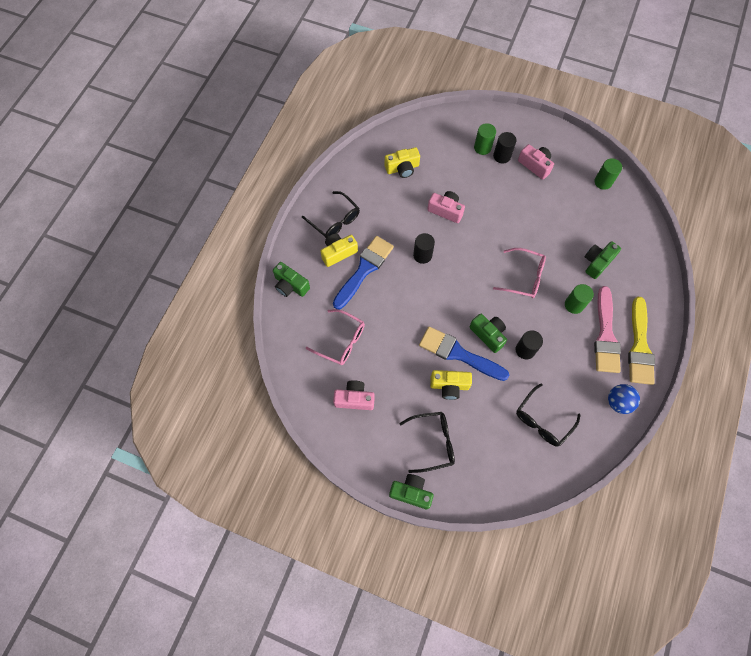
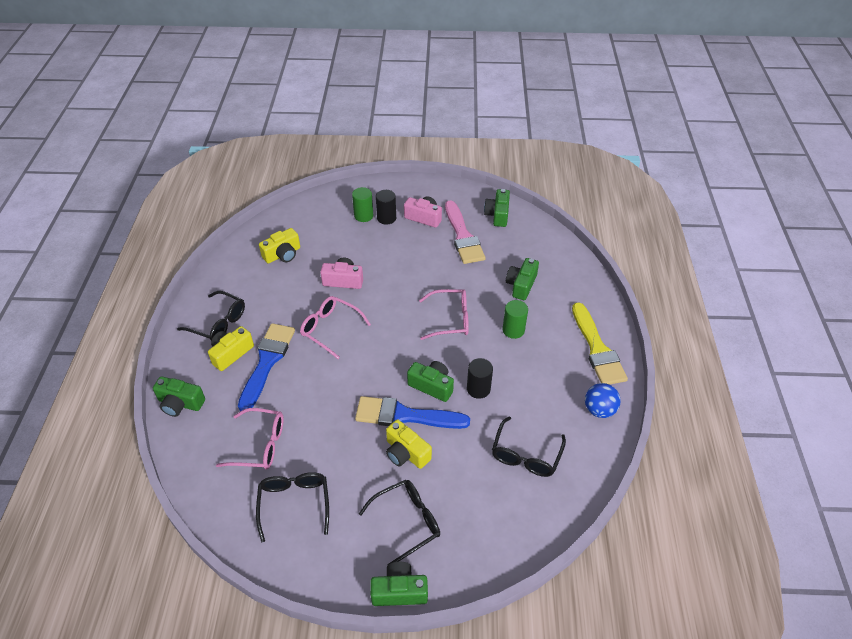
camera: 20 degrees left, 20 degrees down
pink camera [333,380,375,410] -> black glasses [256,472,329,542]
black cylinder [413,233,435,264] -> pink glasses [300,296,371,359]
yellow camera [430,370,472,400] -> yellow camera turned 60 degrees clockwise [386,419,432,469]
green cylinder [594,158,622,190] -> green camera [484,189,510,227]
pink brush [594,286,621,373] -> pink brush moved to [445,200,485,264]

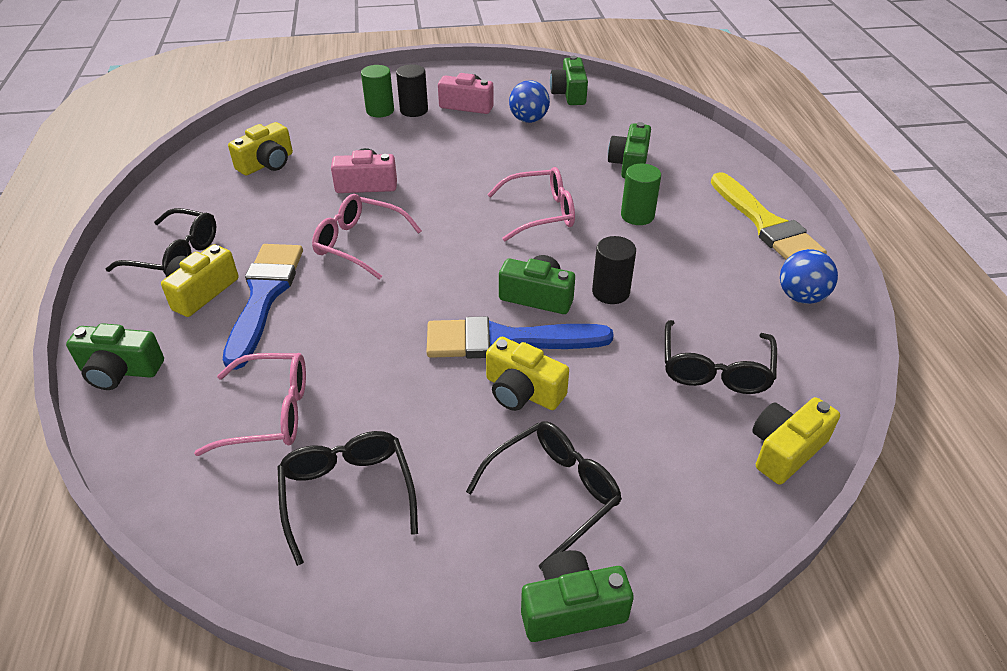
camera: 10 degrees left, 5 degrees down
pink brush [445,200,485,264] -> blue ball [509,80,550,123]
none -> yellow camera [752,397,840,485]

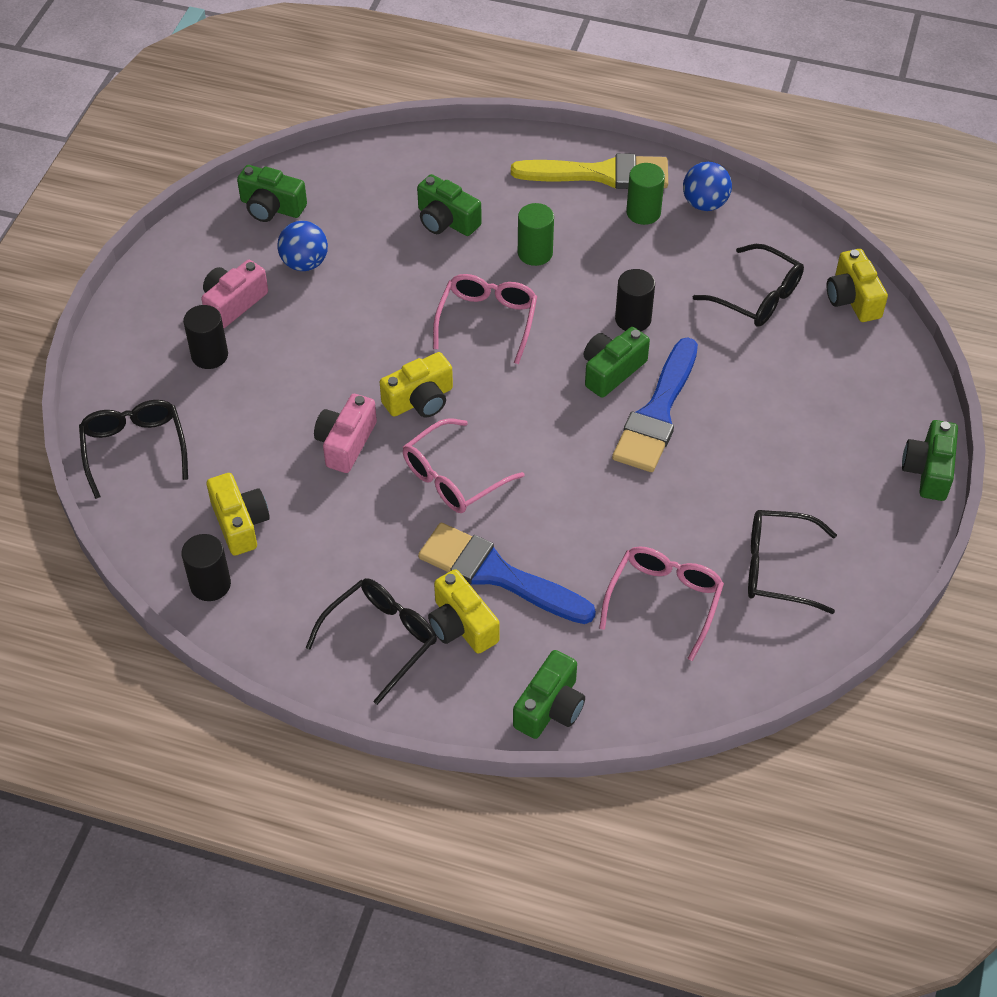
camera: 65 degrees left, 10 degrees up
green cylinder [361,65,394,117] -> green cylinder moved to [626,163,665,225]
black glasses [466,421,622,570] -> black glasses moved to [79,400,188,499]
yellow camera [486,337,569,411] -> yellow camera moved to [380,352,453,418]
none -> black cylinder [181,534,231,601]

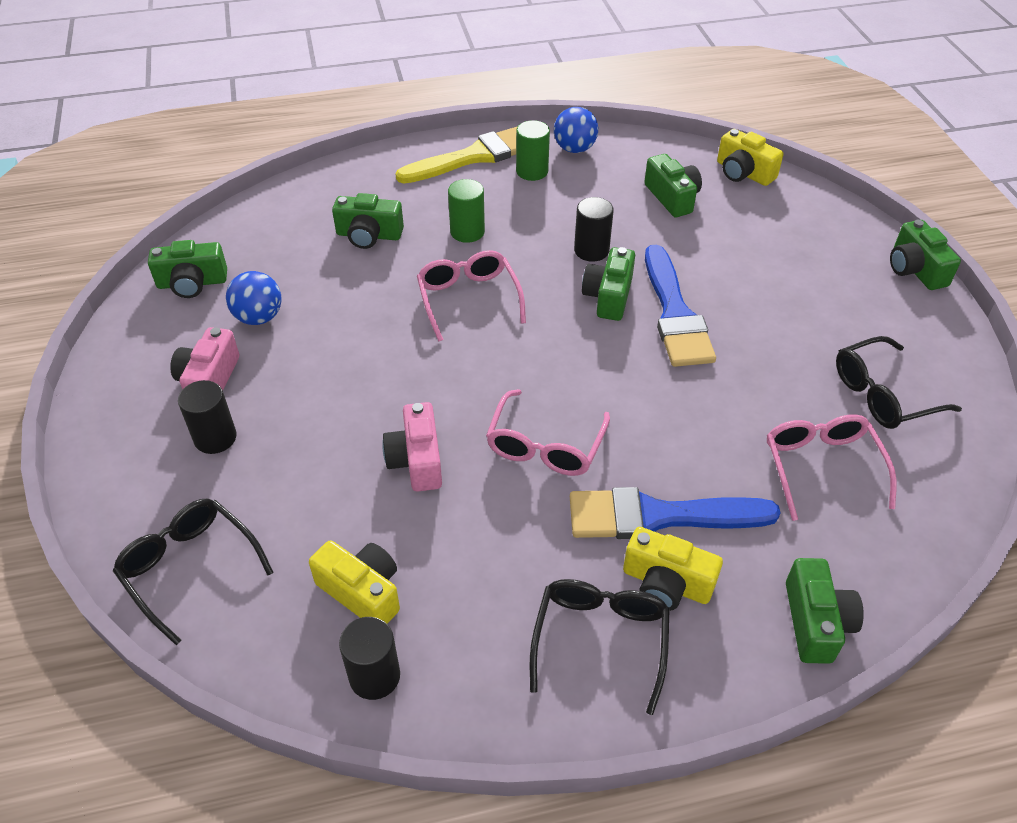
camera: 30 degrees left, 5 degrees down
yellow camera [380,352,453,418] -> none
black glasses [693,244,804,327] -> green camera [644,154,702,217]

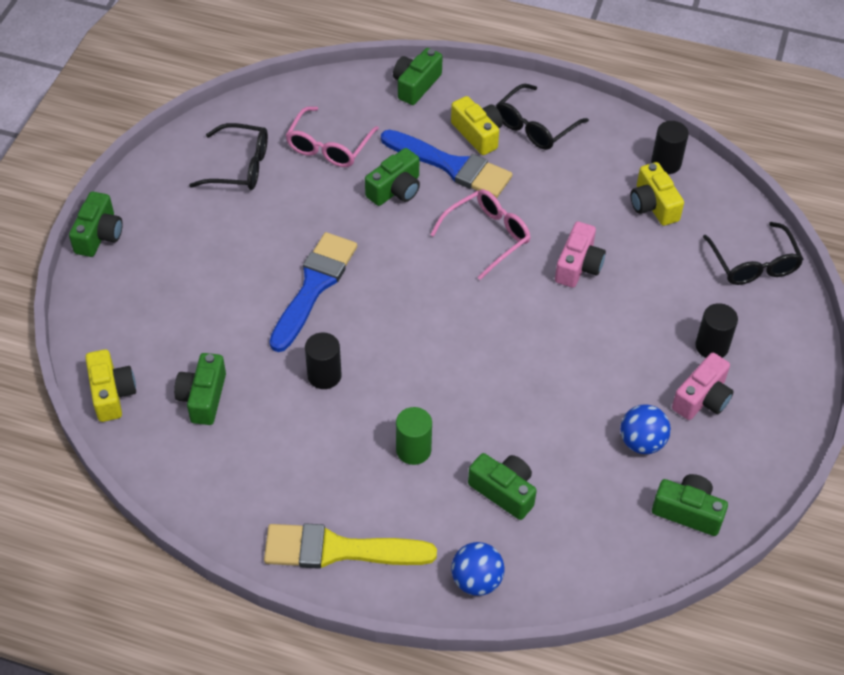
camera: 150 degrees left, 5 degrees up
pink glasses [417,250,526,342] -> none
green cylinder [516,120,550,181] -> none
blue ball [554,107,598,153] -> blue ball moved to [451,542,505,596]
green camera [582,247,635,321] -> green camera moved to [365,148,420,206]

